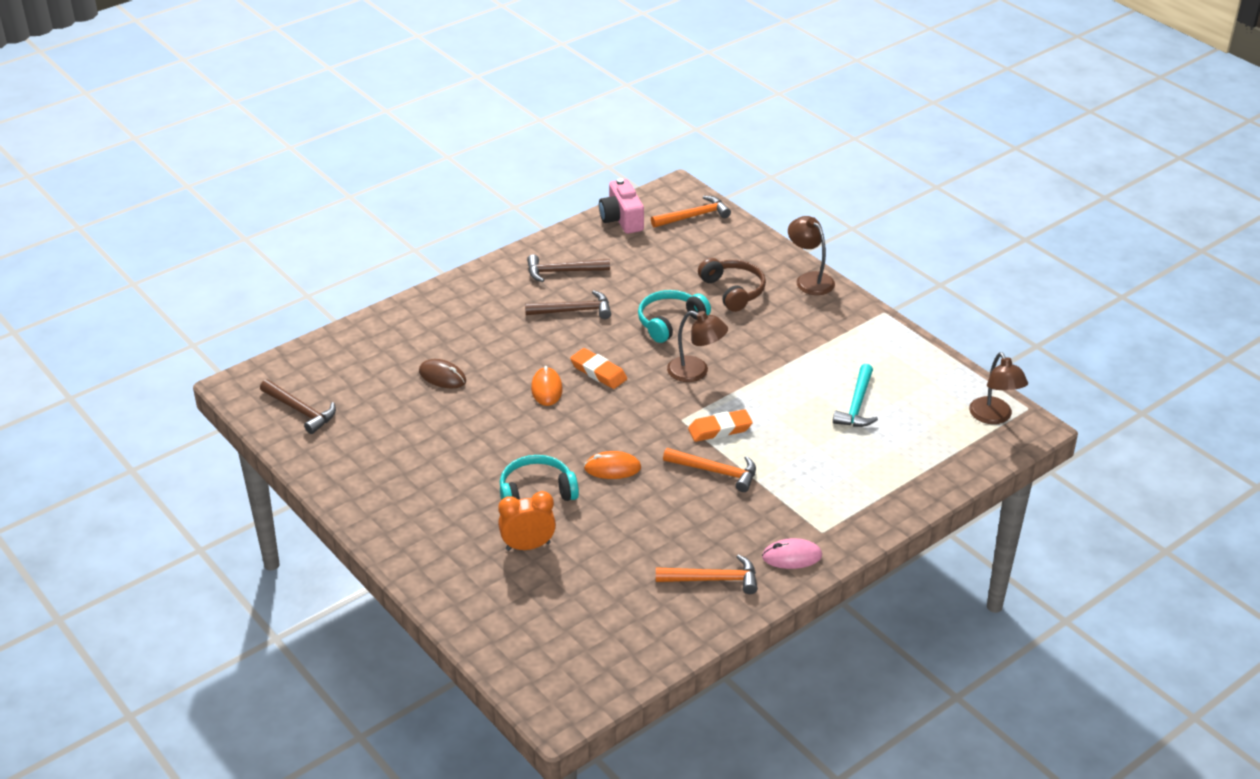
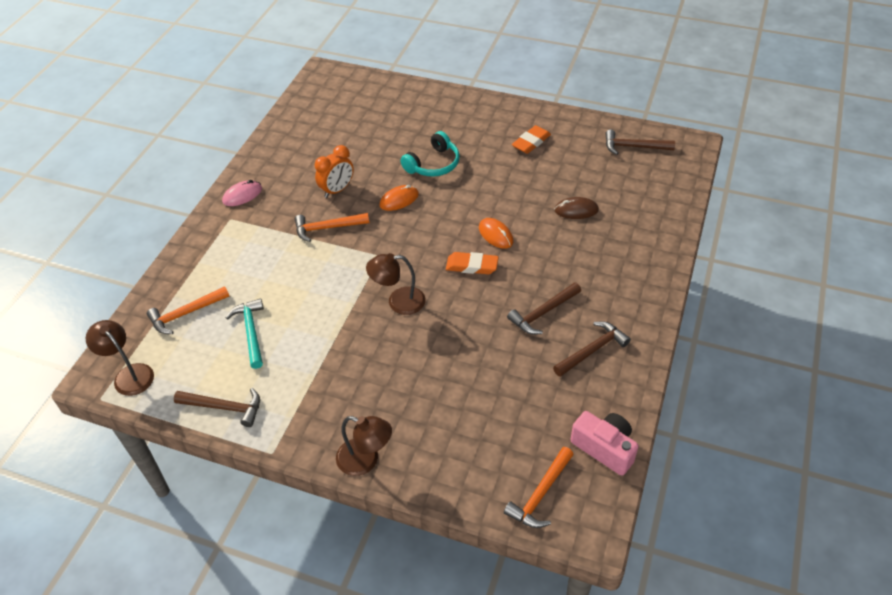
camera: 150 degrees right, 10 degrees up
orange clock [498,491,556,551] -> orange clock moved to [315,145,354,198]
turquoise headphones [638,290,711,343] -> none
orange hammer [656,554,758,594] -> orange hammer moved to [147,286,230,334]
orange eraser [688,409,753,442] -> orange eraser moved to [512,125,551,154]
brown headphones [698,258,766,312] -> none
none -> brown hammer [174,388,260,427]

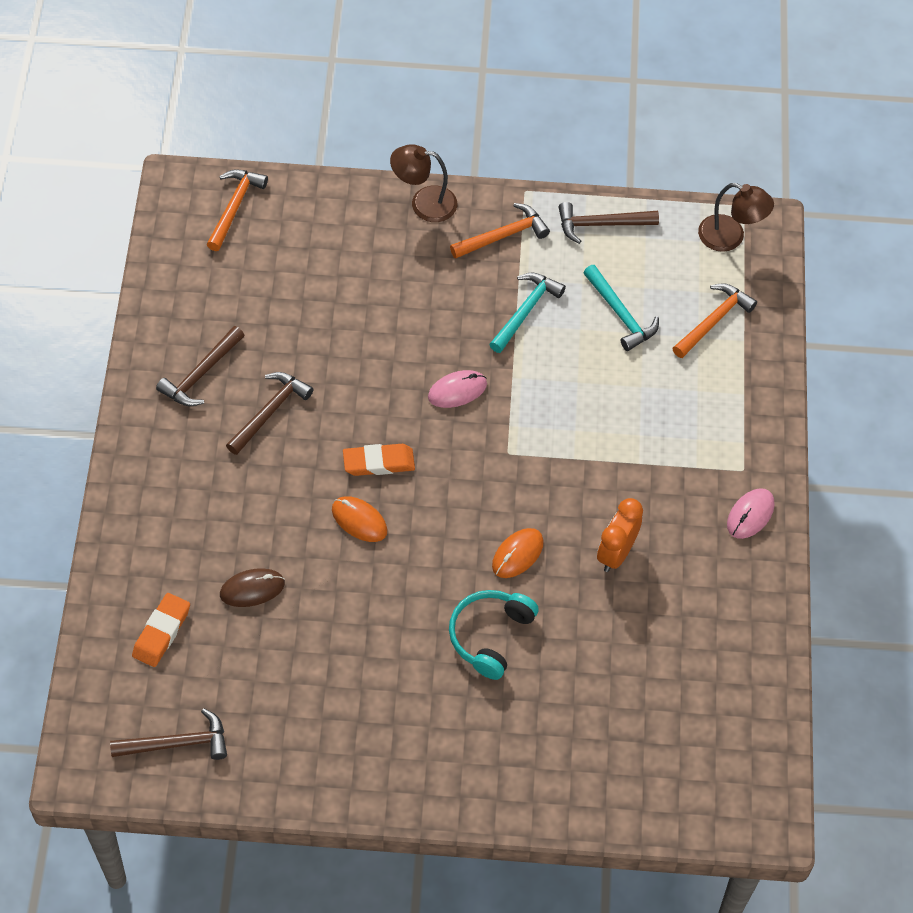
camera: 160 degrees right, 10 degrees up
orange hammer [295,213,369,242] -> orange hammer moved to [450,203,550,259]
brown lamp [366,253,426,315] -> pink mouse [428,370,487,408]
orange eraser [512,125,551,154] -> orange eraser moved to [132,593,190,667]
pink camera [570,411,639,476] -> none
none -> turquoise hammer [489,273,566,353]

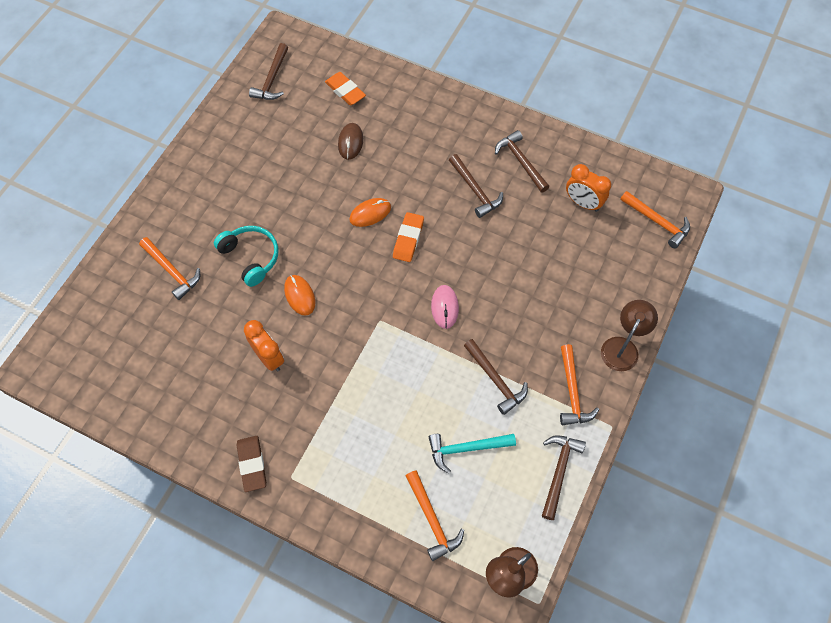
camera: 115 degrees right, 5 degrees up
turquoise hammer [489,273,566,353] -> brown hammer [464,339,528,415]
pink mouse [727,488,775,539] -> brown eraser [237,436,266,492]
none -> orange hammer [139,237,200,300]
none -> orange clock [566,164,611,212]

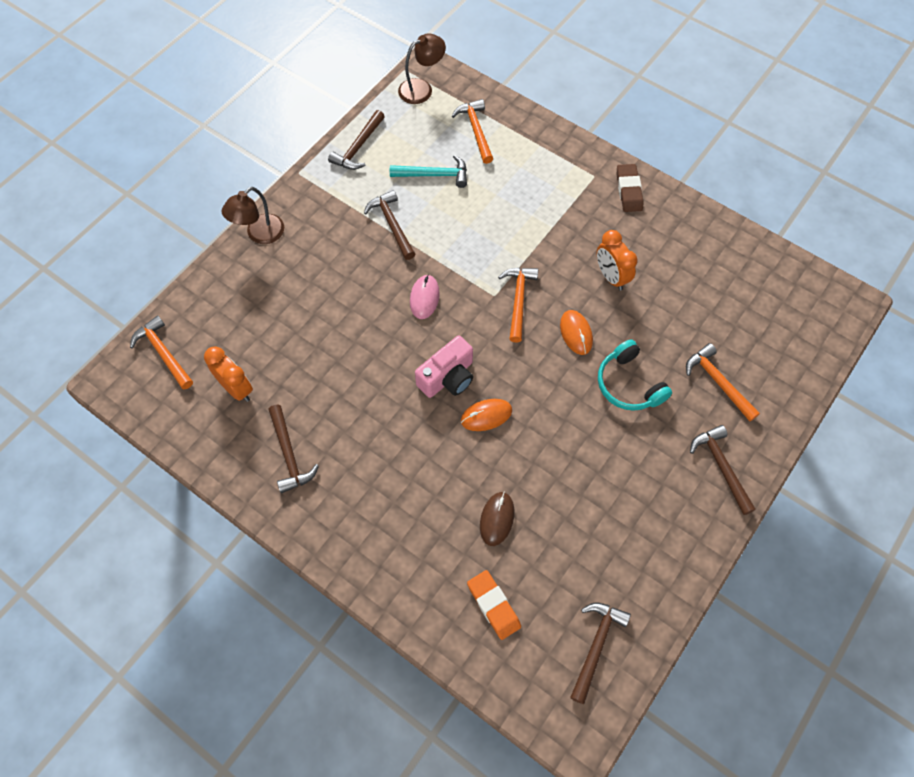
camera: 170 degrees left, 0 degrees up
orange eraser [393,212,424,262] -> pink camera [415,336,473,398]
brown hammer [449,154,503,218] -> brown hammer moved to [690,425,756,515]
orange hammer [560,344,599,425] -> orange hammer moved to [498,268,538,343]

